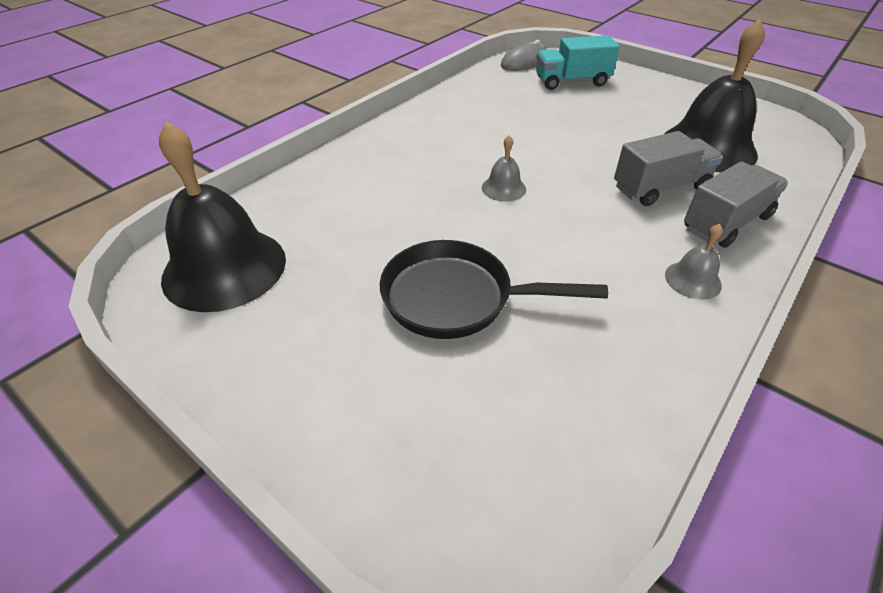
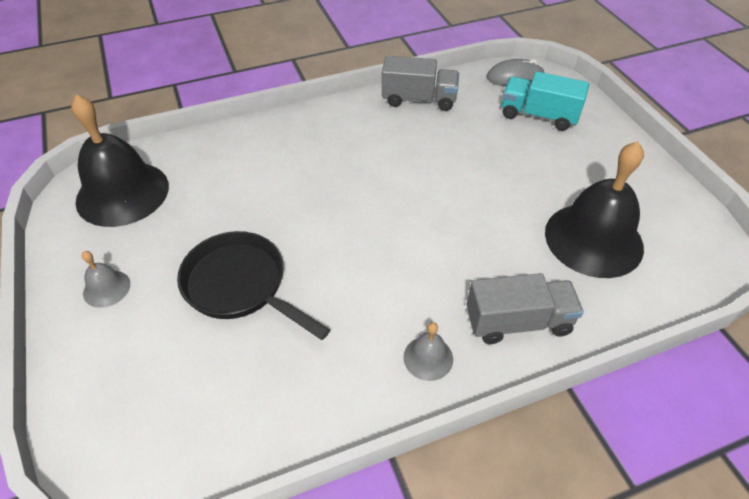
camera: 30 degrees right, 5 degrees up
grey bell [482,135,526,202] -> grey bell moved to [82,251,131,308]
grey truck [614,131,723,206] -> grey truck moved to [382,56,459,111]

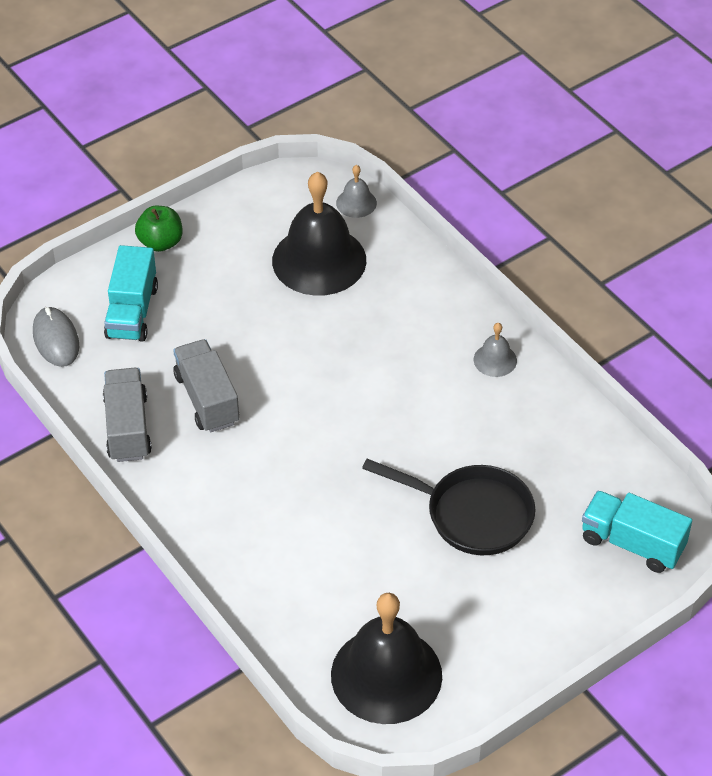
camera: 105 degrees left, 0 degrees up
grey bell [82,251,131,308] -> grey bell moved to [336,165,377,218]
black pan [177,231,330,340] -> black pan turned 90 degrees counterclockwise [362,459,536,555]
grey truck [467,273,584,344] -> grey truck moved to [173,339,239,432]
none -> green apple [135,206,182,252]
none -> turquoise truck [582,491,692,573]

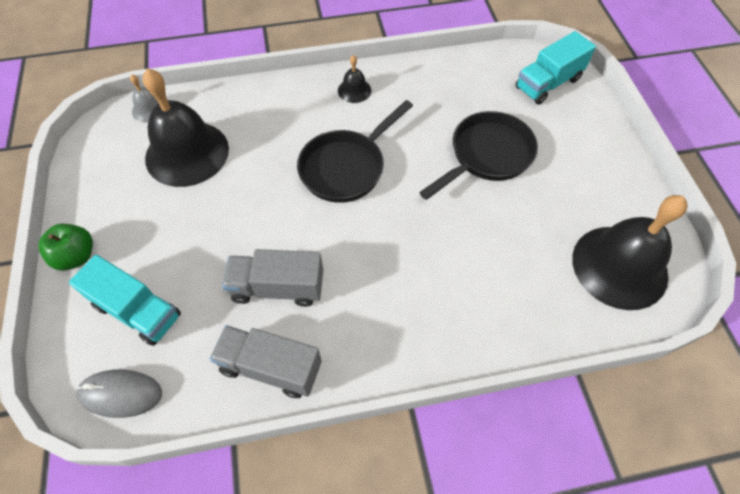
camera: 65 degrees left, 10 degrees up
grey bell [474,323,517,377] -> black bell [338,55,371,103]
none -> black pan [297,100,413,203]

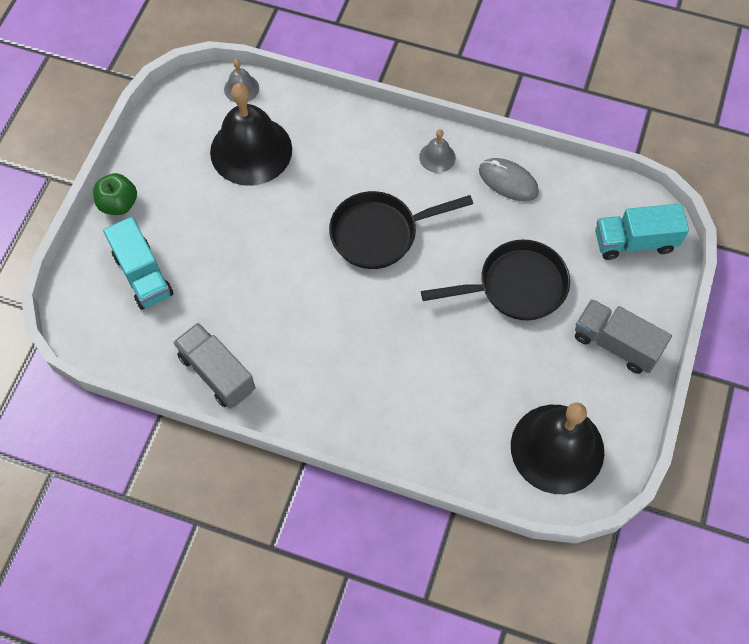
camera: 30 degrees right, 5 degrees up
grey mouse [76,369,162,418] -> grey mouse moved to [479,158,539,201]
grey truck [222,249,323,307] -> grey truck moved to [575,299,672,374]
black bell [338,55,371,103] -> grey bell [419,129,456,173]

